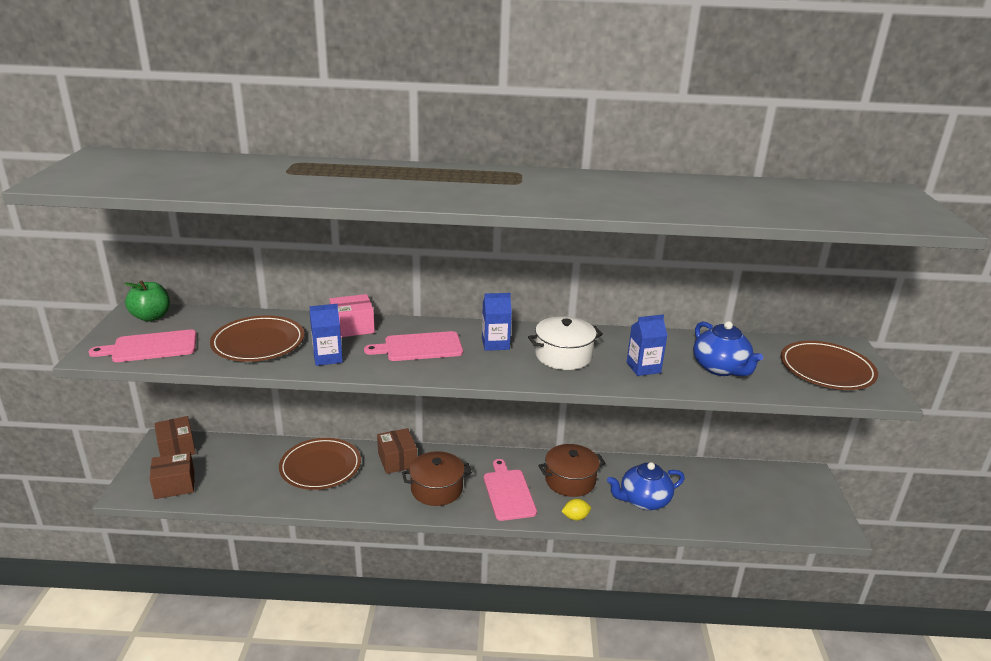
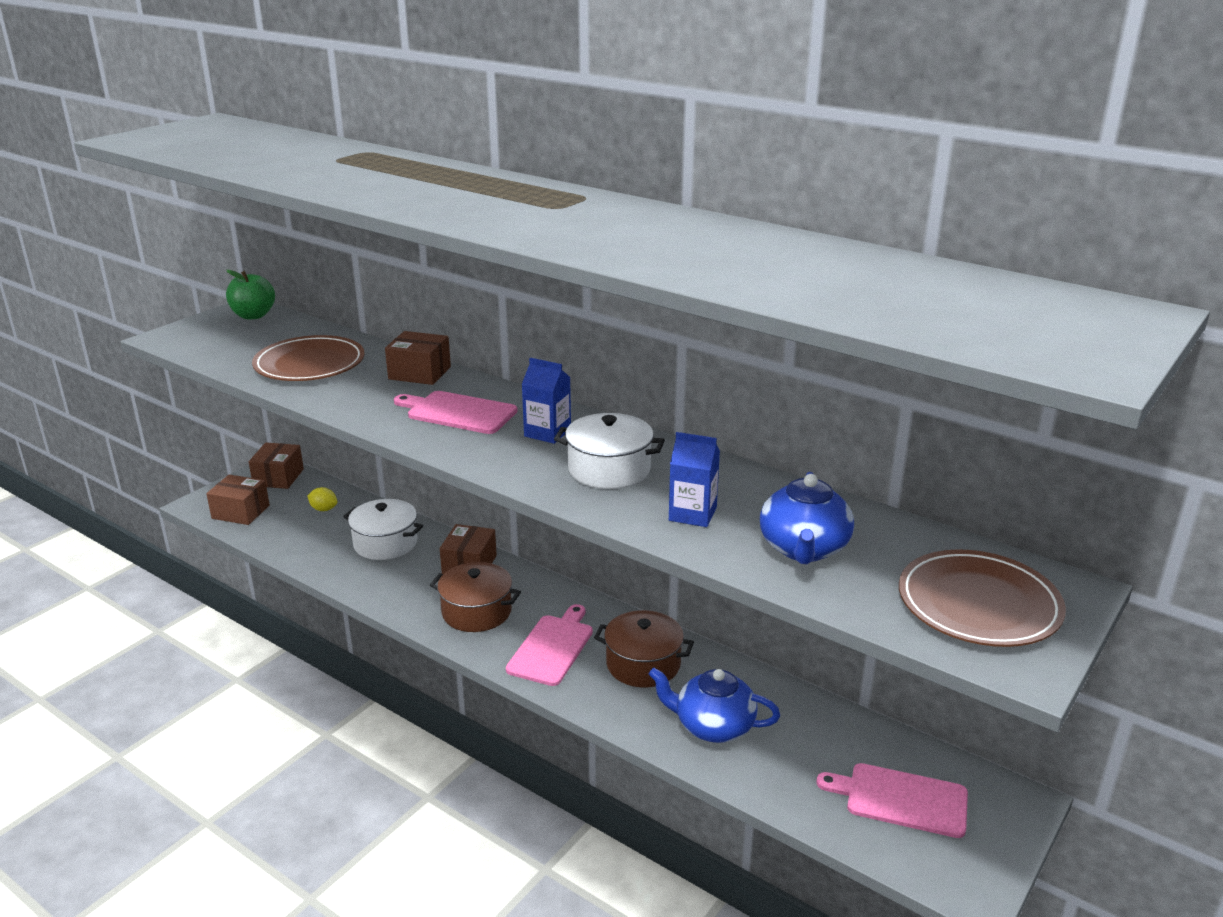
camera: 35 degrees right, 0 degrees up
pink cutting board [89,329,196,362] -> pink cutting board moved to [816,763,968,838]
brown plate [279,438,361,490] -> white pot [343,499,423,560]
blue carton [309,304,343,366] -> none
pink box [330,294,375,337] -> brown box [385,331,451,385]
yellow lemon [561,499,591,521] -> yellow lemon moved to [308,487,337,511]

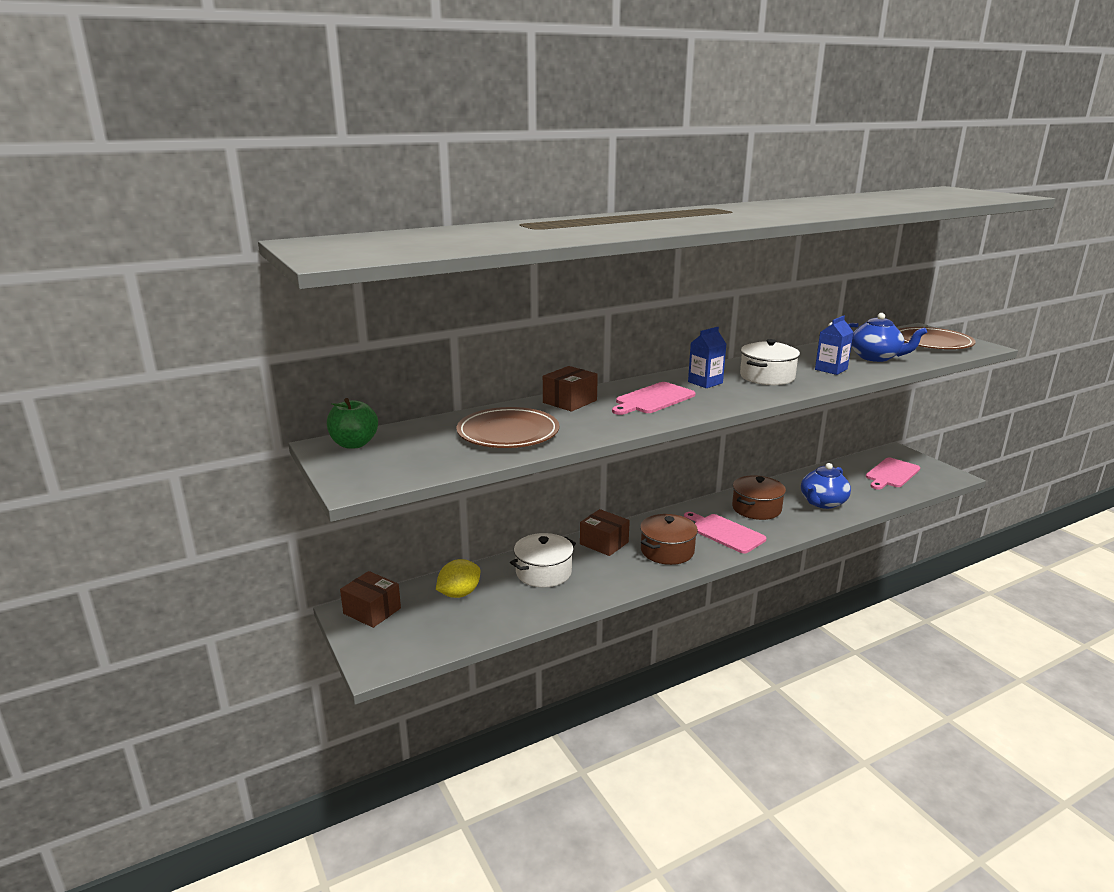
camera: 65 degrees left, 5 degrees down
brown box [206,475,270,525] -> none
yellow lemon [308,487,337,511] -> yellow lemon [436,559,480,598], size x1.60

